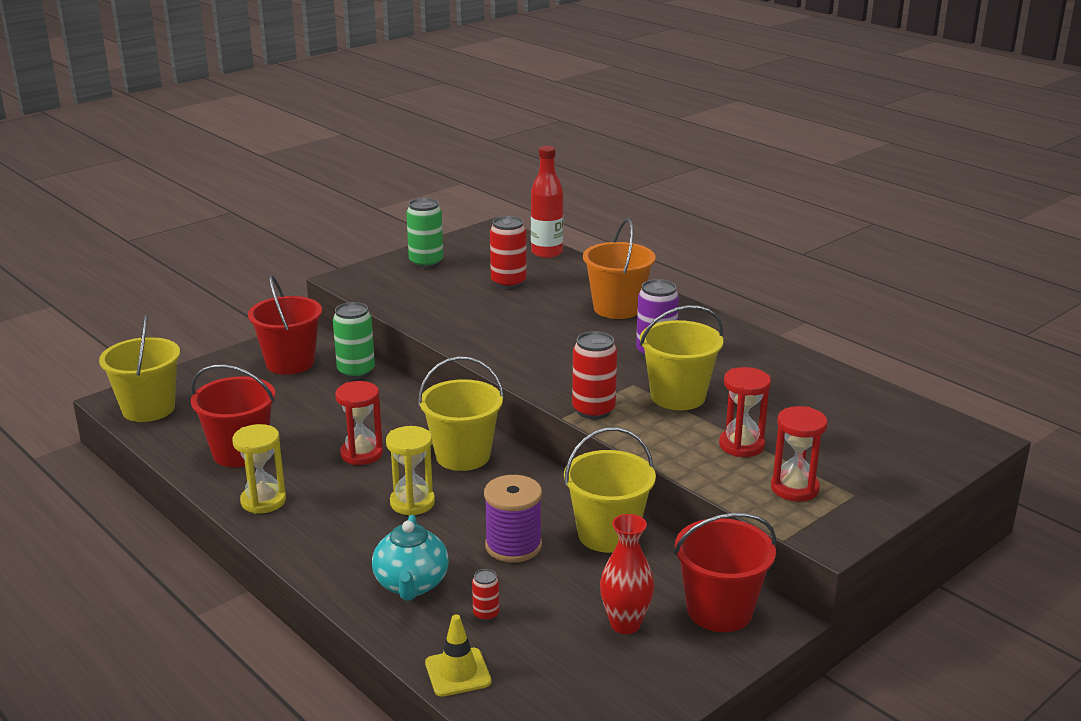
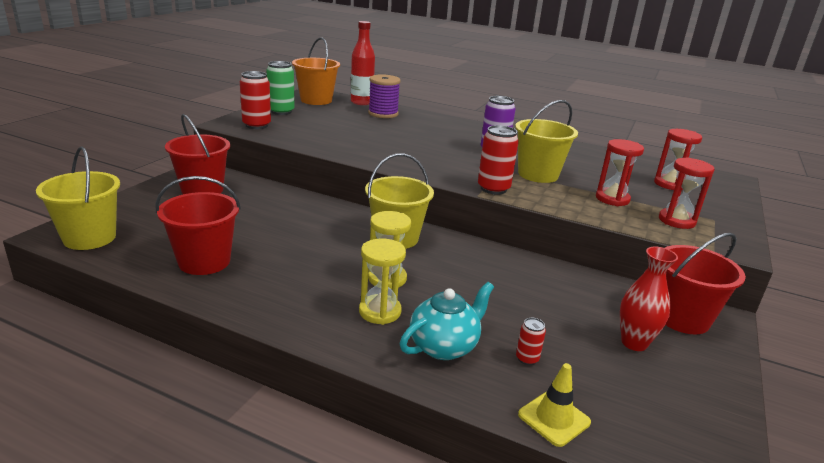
camera: 25 degrees left, 0 degrees up
yellow hourglass [232,424,286,514] -> yellow hourglass moved to [359,238,406,325]
green can [333,302,375,379] -> none
red hourglass [335,381,383,465] -> red hourglass moved to [654,129,702,190]
turquoise teapot [372,515,449,601] -> turquoise teapot turned 105 degrees counterclockwise [400,282,494,360]
purple spool [484,475,542,563] -> purple spool moved to [368,74,401,118]
red can [490,216,527,289] -> red can moved to [240,71,271,129]
yellow bucket [564,427,656,553] -> none
orange bucket [583,219,656,319] -> orange bucket moved to [292,37,340,105]

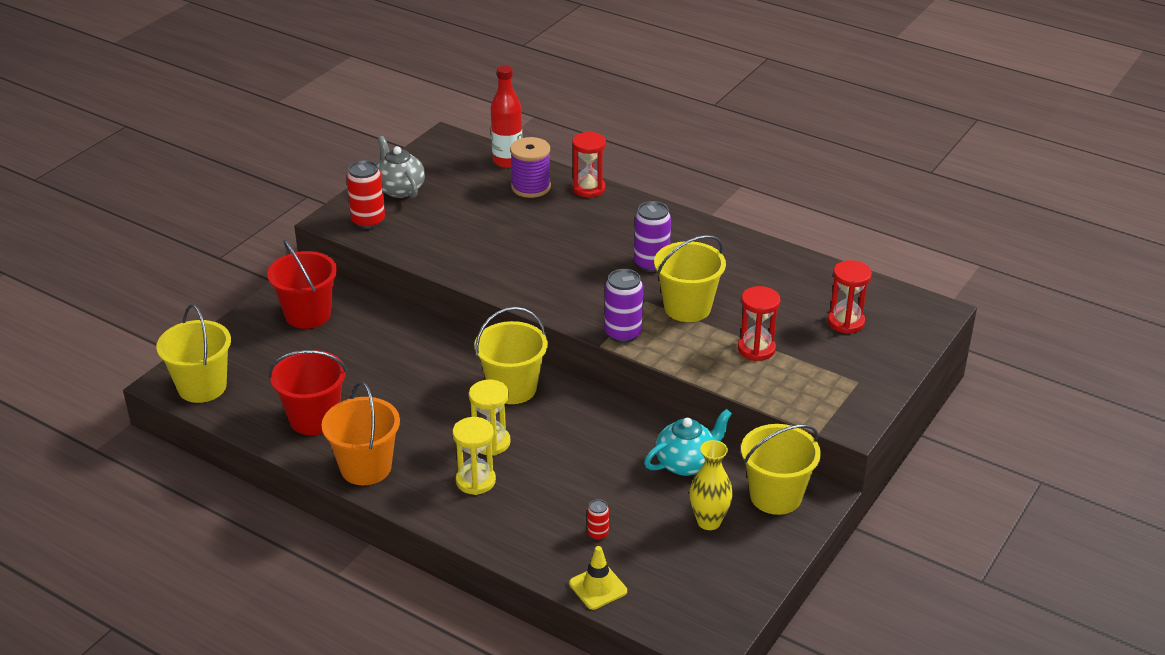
camera: 10 degrees right, 10 degrees up
green can [266,61,295,115] -> grey teapot [377,136,425,198]
orange bucket [292,37,340,105] -> orange bucket moved to [322,382,400,485]
turquoise teapot [400,282,494,360] -> turquoise teapot moved to [644,409,732,476]
red can [478,125,519,195] -> purple can [604,269,643,343]
red vase [620,247,678,351] -> yellow vase [689,440,733,530]
red hourglass [659,157,715,229] -> red hourglass moved to [572,131,606,198]
red bucket [665,233,746,334] -> yellow bucket [741,424,821,515]

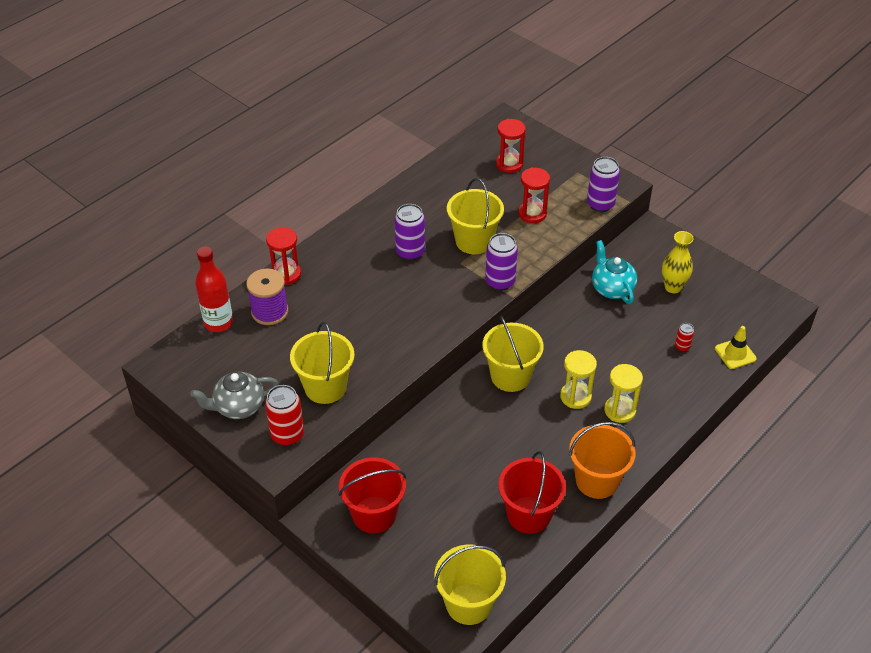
camera: 80 degrees left, 10 degrees up
yellow bucket [741,424,821,515] -> yellow bucket moved to [290,322,355,404]
none -> purple can [587,157,620,212]

